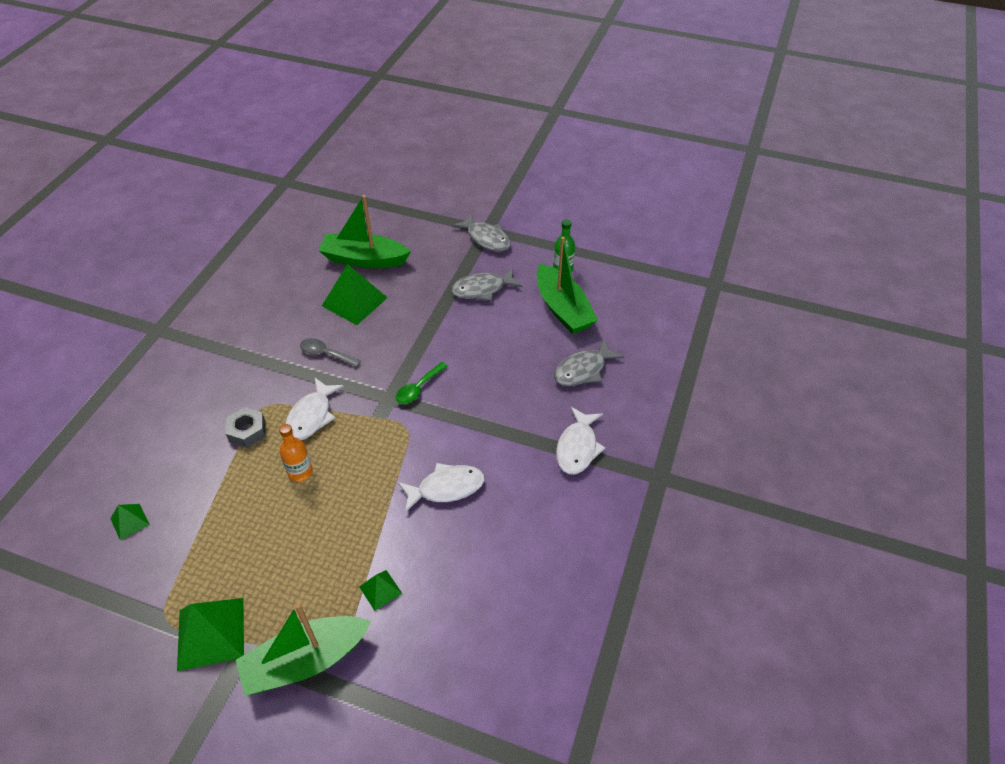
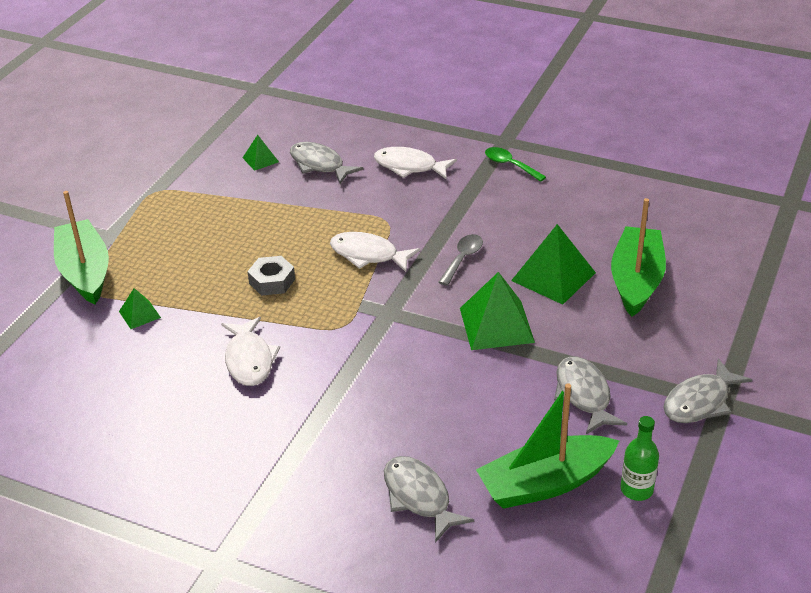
camera: 95 degrees right, 10 degrees down
green pyramid [177,598,244,671] -> green pyramid moved to [460,272,535,350]
grey nut [226,407,266,448] -> grey nut moved to [247,256,295,296]
orange bottle [279,424,313,482] -> none
green spoon [396,362,448,404] -> green spoon moved to [485,147,546,182]
white fish [556,407,605,474] -> white fish moved to [374,147,457,180]
none -> grey fish [290,142,364,184]

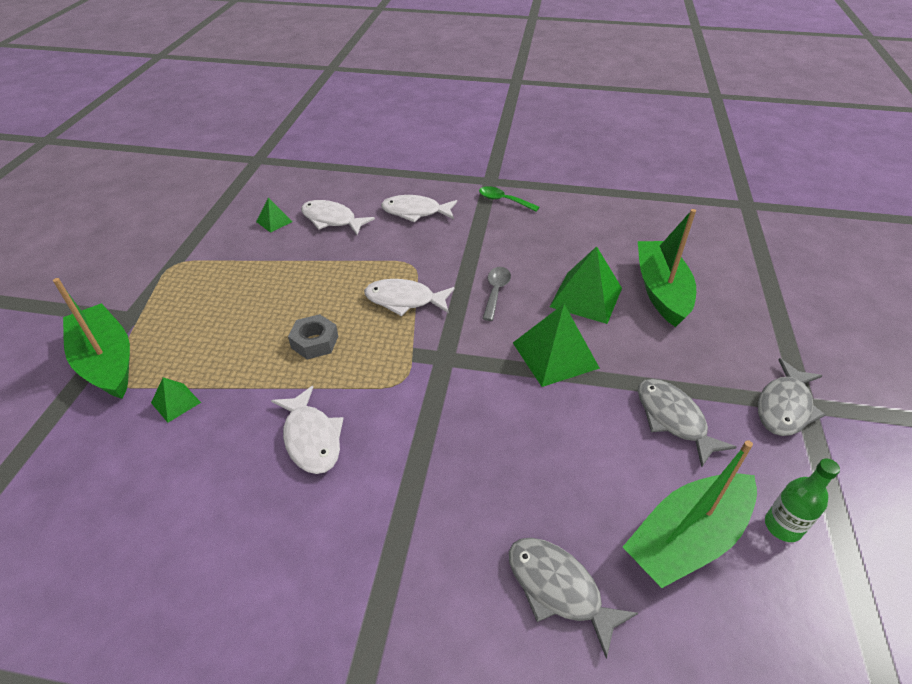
camera: 15 degrees left, 5 degrees up
grey fish [290,142,364,184] -> white fish [301,200,375,235]

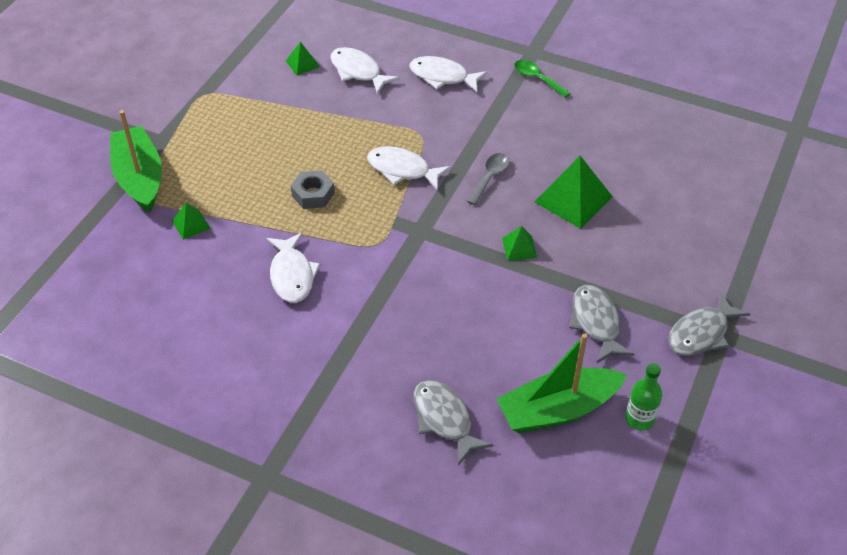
camera: 15 degrees right, 5 degrees up
green pyramid [513,304,600,387] -> green pyramid [502,226,537,261], size x0.52
green boat [638,209,696,327] -> none

